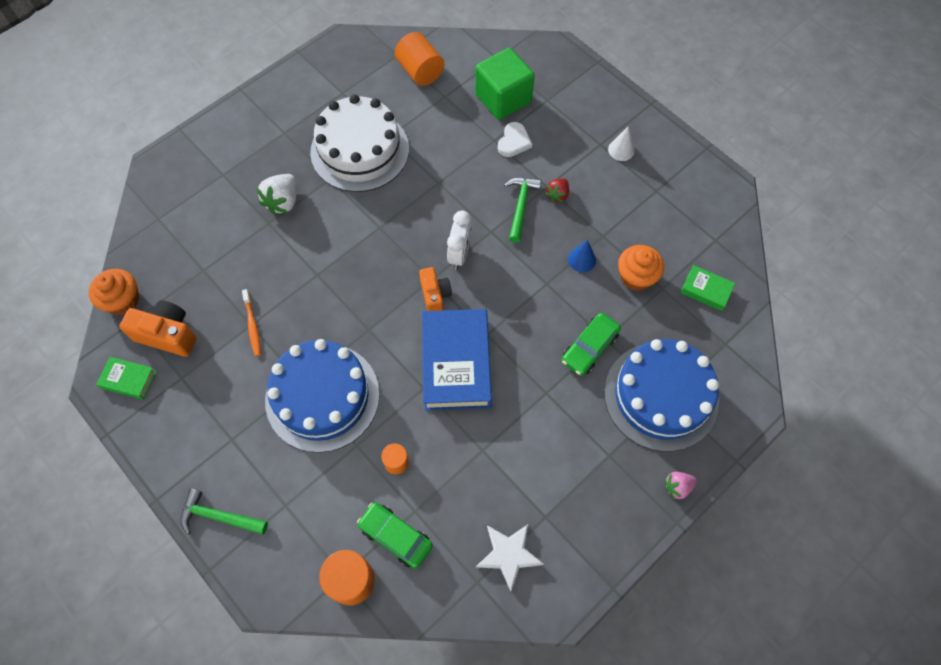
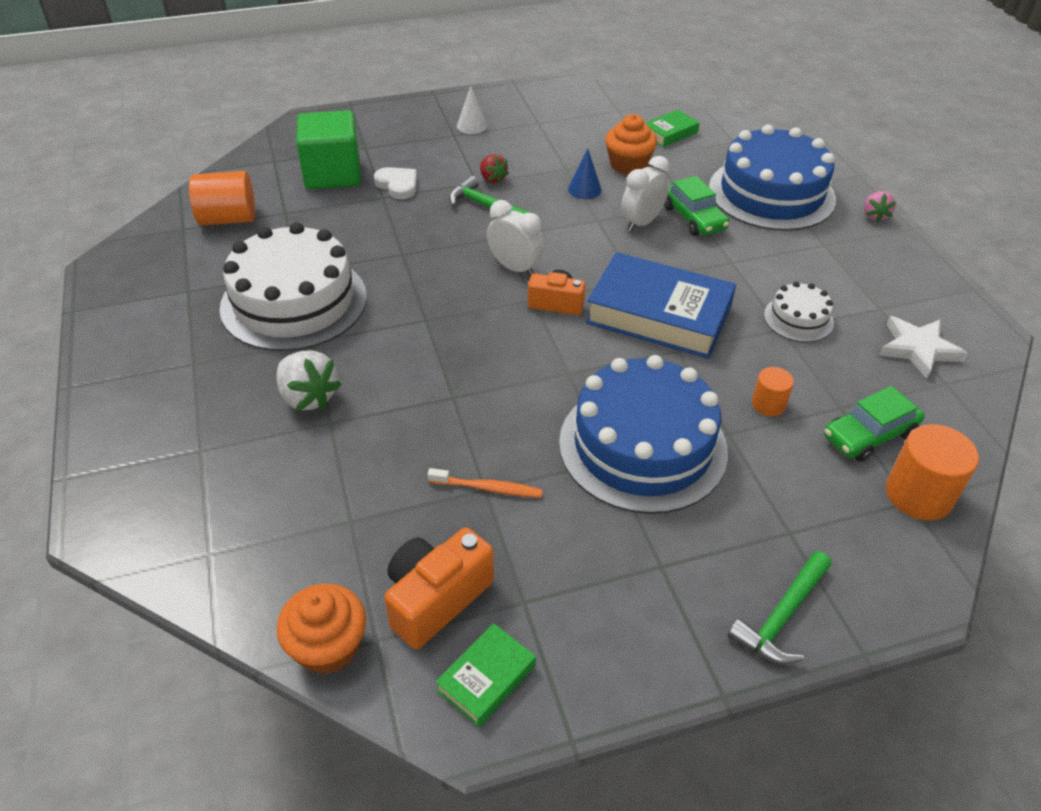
camera: 65 degrees left, 20 degrees down
none -> white clock [621,156,670,231]
none -> white cake [764,282,834,342]

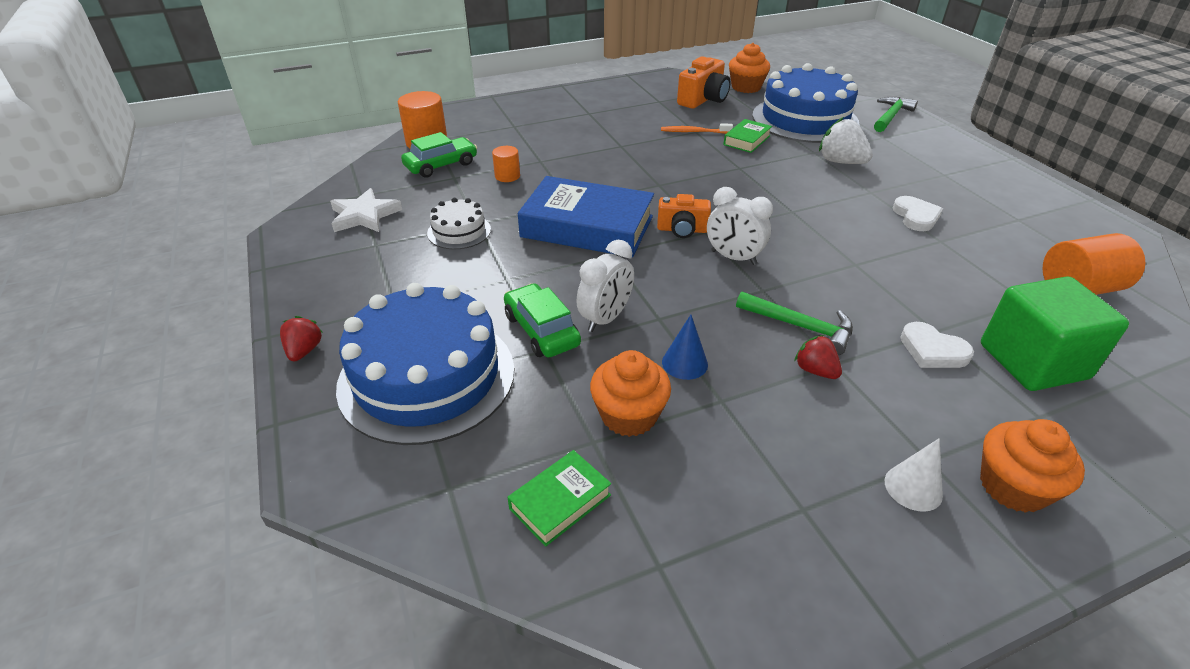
camera: 175 degrees right, 5 degrees down
white cake [220,222,367,351] -> white heart [893,196,943,231]
green book [436,623,536,727] -> green book moved to [723,119,772,153]
blue cake [559,355,728,514] -> blue cake moved to [752,63,860,143]
green hammer [728,551,831,664] -> green hammer moved to [874,97,918,132]
pink strawberry [864,191,896,223] -> red strawberry [280,316,323,361]
none -> orange cupcake [980,419,1085,513]

